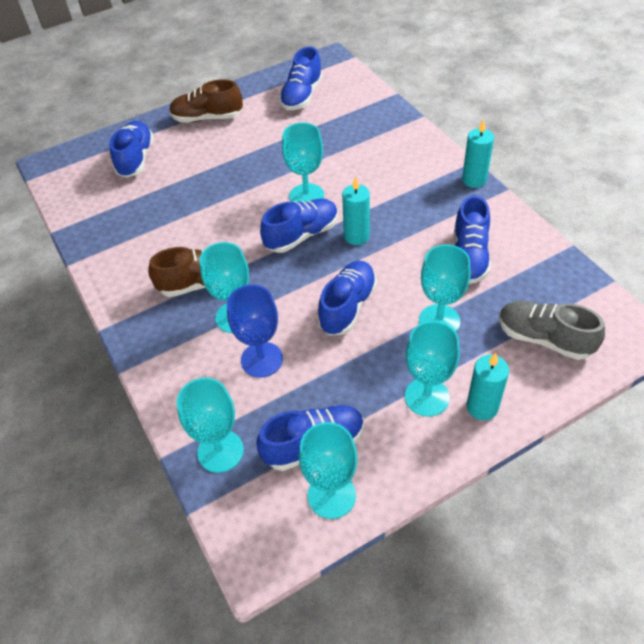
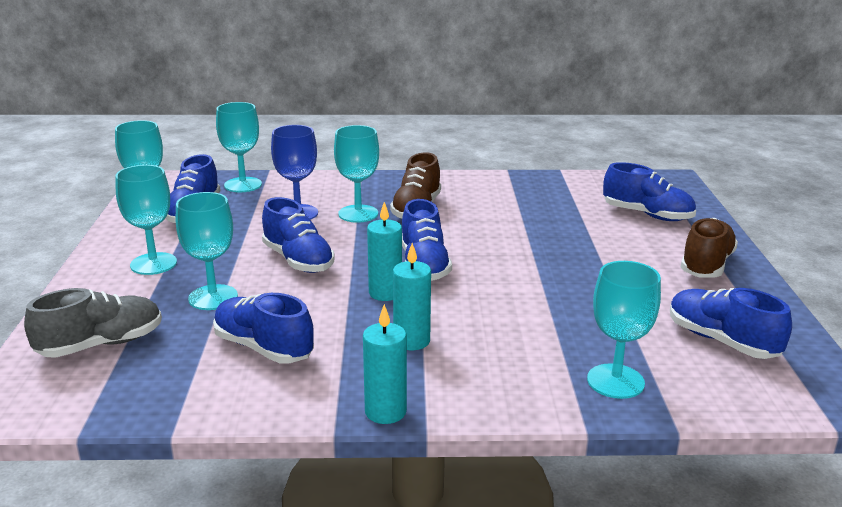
camera: 115 degrees right, 25 degrees down
turquoise goblet [282,122,324,202] -> turquoise goblet moved to [587,261,661,399]
turquoise candle [466,353,509,420] -> turquoise candle moved to [393,243,431,350]

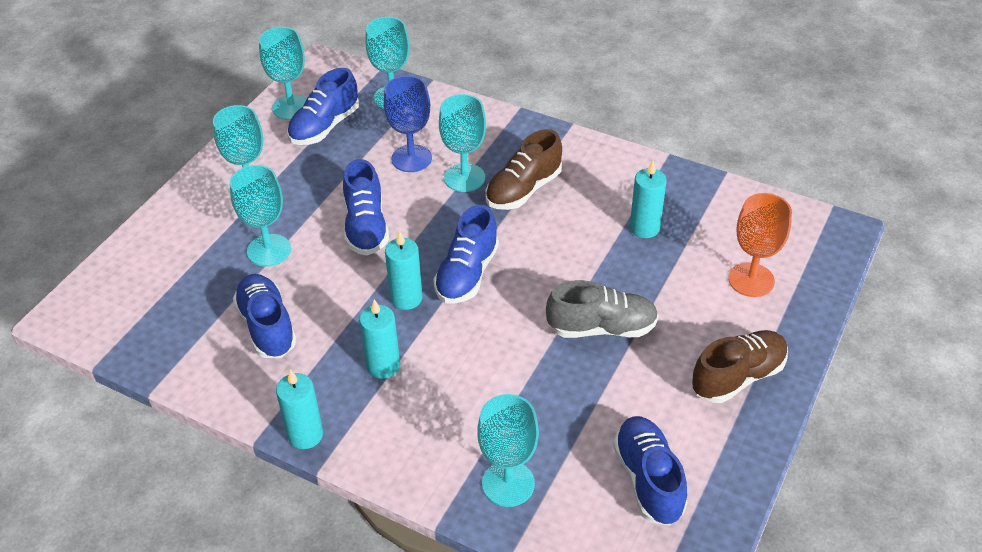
camera: 30 degrees right, 20 degrees up
grey shoe [24,288,162,358] -> grey shoe moved to [546,280,659,338]
blue shoe [603,162,696,221] -> orange goblet [728,193,792,297]
none -> turquoise candle [630,160,667,238]

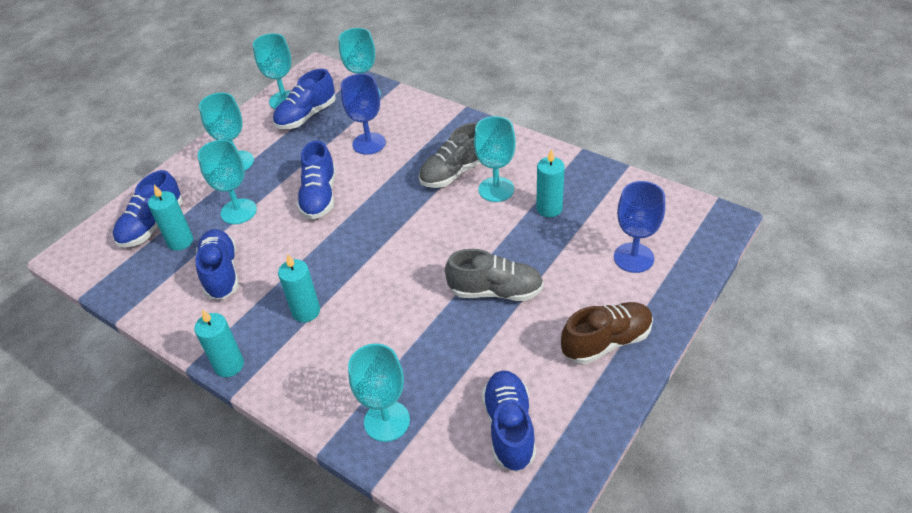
camera: 10 degrees right, 0 degrees up
turquoise candle [385,230,423,310] -> turquoise candle moved to [148,185,193,251]
blue shoe [433,205,499,304] -> blue shoe moved to [113,170,183,248]
turquoise goblet [439,94,486,192] -> turquoise goblet moved to [474,116,516,202]
brown shoe [486,129,562,210] -> grey shoe [419,122,481,188]
orange goblet [728,193,792,297] -> blue goblet [614,181,665,273]

